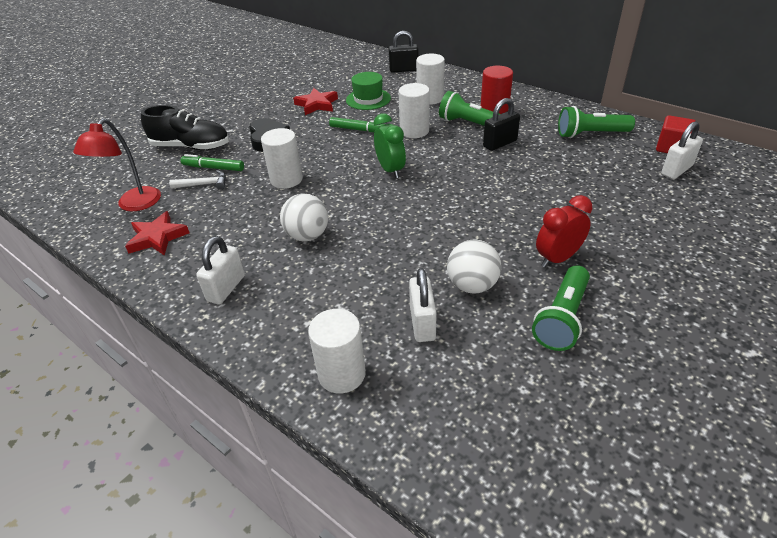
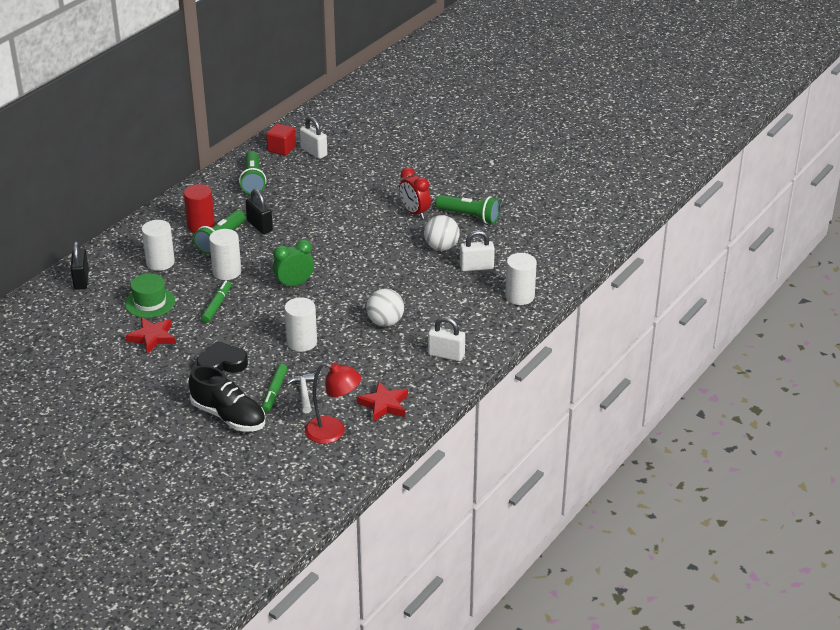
camera: 95 degrees left, 5 degrees down
black shoe [141,105,229,150] -> black shoe turned 120 degrees clockwise [189,365,265,432]

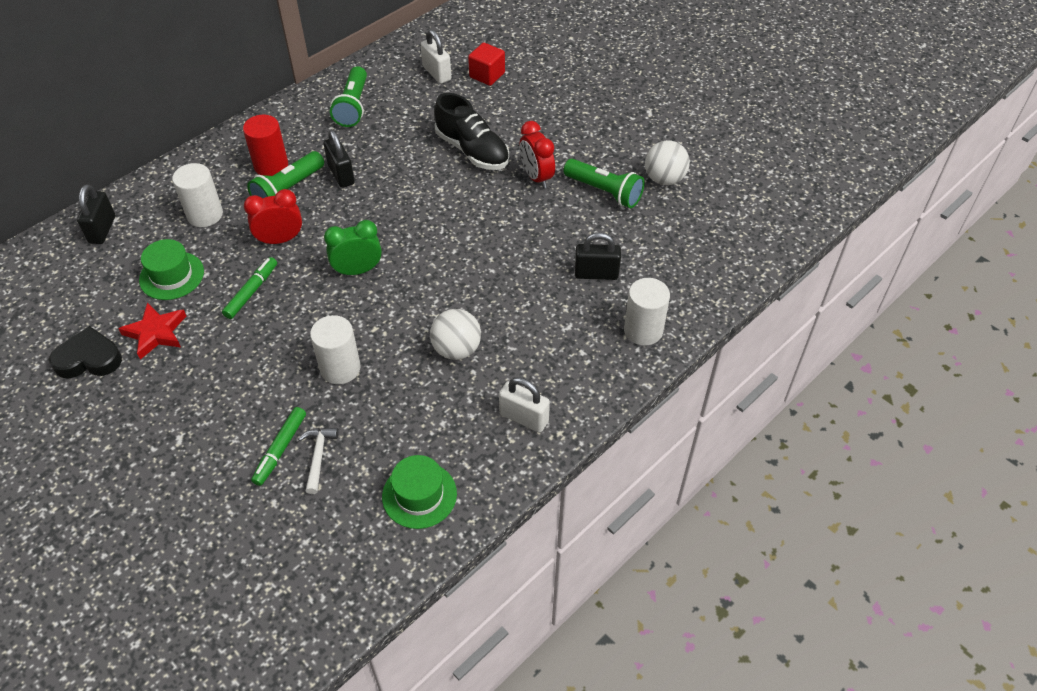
camera: 10 degrees right, 15 degrees up
black shoe [189,365,265,432] -> black shoe moved to [434,93,509,170]
black heart [196,341,248,373] -> black heart moved to [49,326,122,378]
white cylinder [209,229,241,280] -> red clock [244,189,302,245]
red cube [266,123,296,156] -> red cube moved to [468,42,505,86]
red lamp [305,362,361,444] -> none
red star [357,381,408,422] -> green hat [382,455,457,529]
white ball [424,215,460,251] -> white ball moved to [645,140,690,185]
white padlock [460,230,495,271] -> black padlock [575,232,621,280]

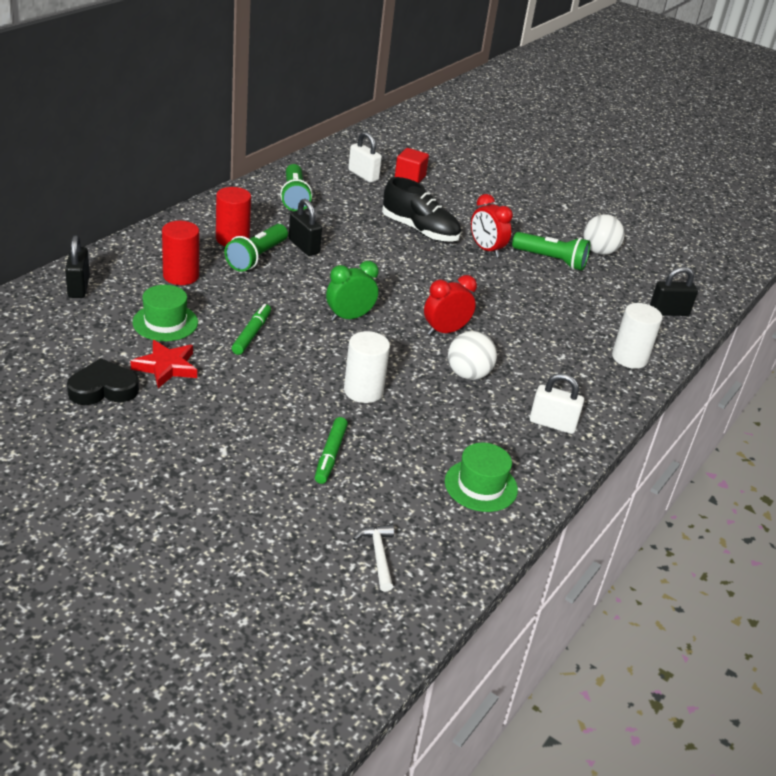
camera: 15 degrees left, 15 degrees down
white cylinder [172,163,223,227] -> red cylinder [162,221,199,285]
red clock [244,189,302,245] -> red clock moved to [424,275,477,335]
white hammer [299,428,338,494] -> white hammer moved to [353,525,394,592]
black padlock [575,232,621,280] -> black padlock moved to [650,267,698,316]

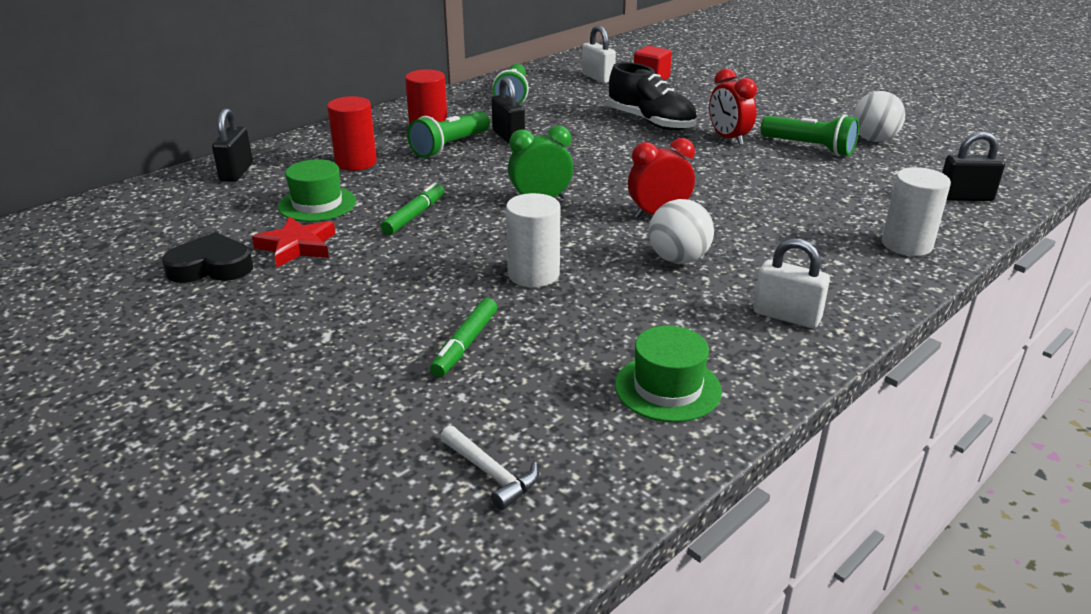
camera: 15 degrees right, 5 degrees down
white hammer [353,525,394,592] -> white hammer turned 135 degrees clockwise [440,425,539,510]

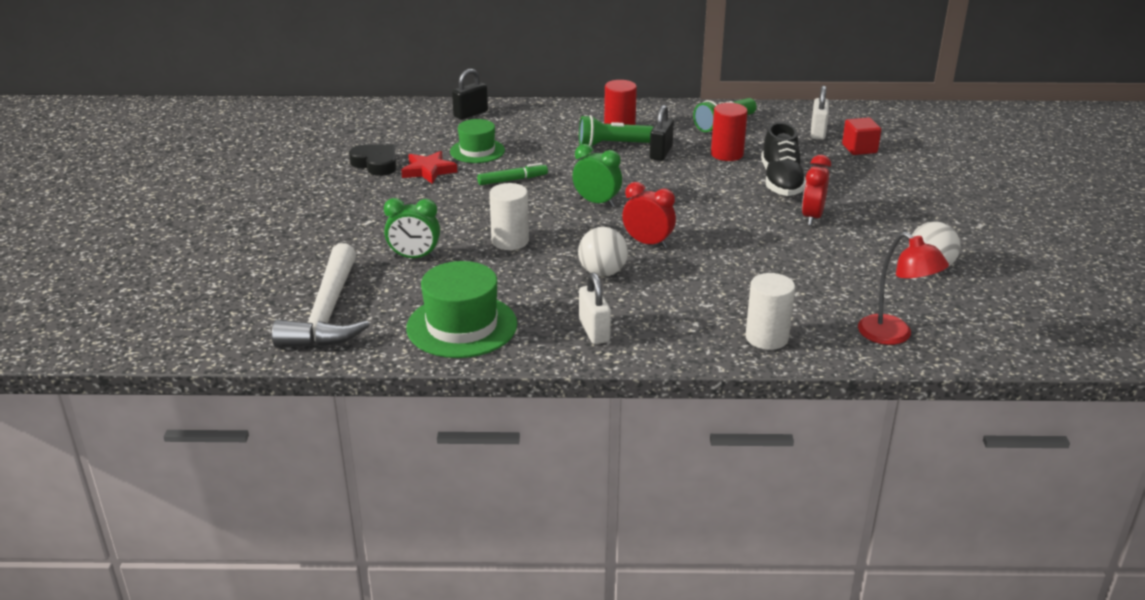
camera: 45 degrees right, 0 degrees up
red cylinder [327,96,377,171] -> red cylinder moved to [711,103,748,161]
green marker [430,298,497,377] -> green clock [384,198,440,258]
white hammer [440,425,539,510] -> white hammer [272,243,369,348], size x2.36
green hat [615,326,722,422] -> green hat [406,261,517,358], size x1.55
green flashlight [760,114,859,156] -> none
black padlock [942,131,1005,201] -> red lamp [858,232,949,345]

